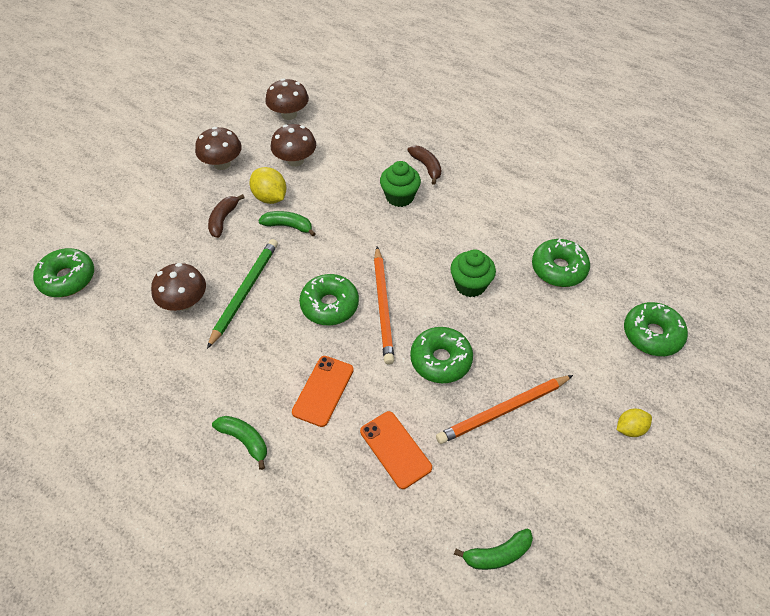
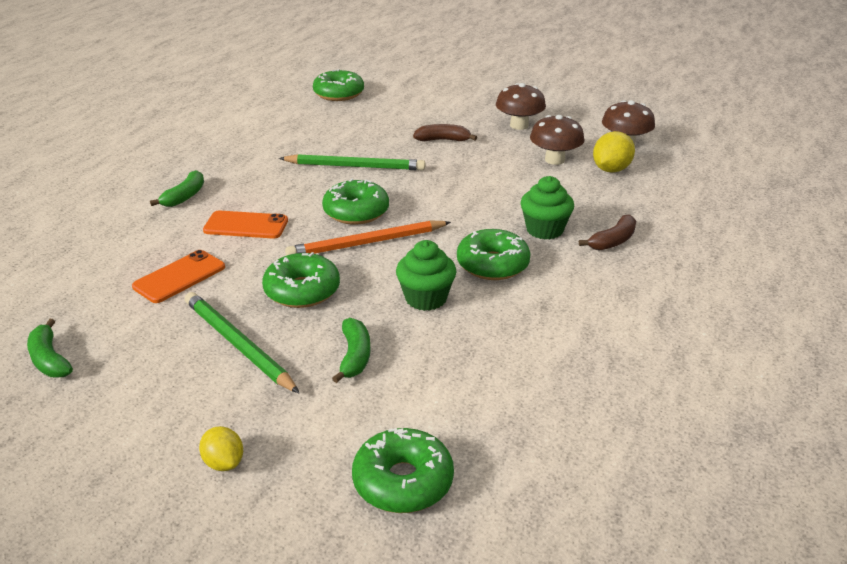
camera: 75 degrees right, 20 degrees down
brown mushroom [151,263,206,311] -> none
yellow lemon [249,167,287,204] -> yellow lemon moved to [593,131,635,173]
green banana [258,211,316,236] -> green banana moved to [332,318,371,383]
orange pencil [436,375,573,444] -> green pencil [185,292,300,394]
green donut [532,238,590,287] -> green donut moved to [457,229,531,280]

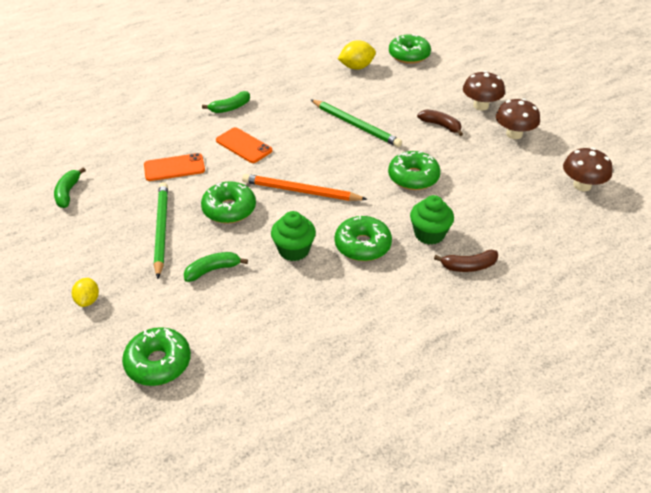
camera: 35 degrees right, 10 degrees up
green donut [322,179,389,225] -> green donut moved to [388,151,441,190]
green banana [332,318,371,383] -> green banana turned 150 degrees counterclockwise [184,252,248,282]
brown mushroom [530,115,584,165] -> brown mushroom moved to [463,71,505,110]
yellow lemon [593,131,635,173] -> yellow lemon moved to [338,40,376,70]

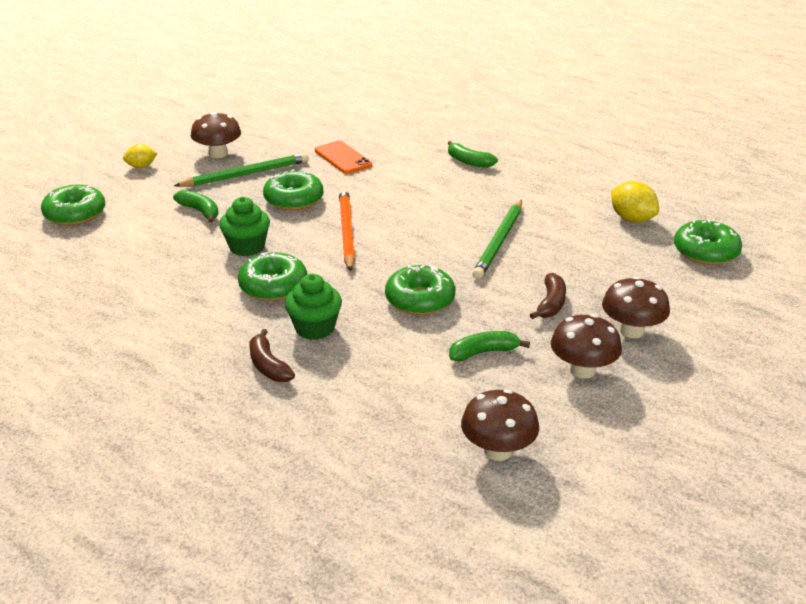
camera: 70 degrees right, 10 degrees down
green banana [54,167,86,208] -> green banana moved to [449,331,530,362]
orange phone [216,127,272,163] -> none
none -> brown mushroom [191,112,241,158]

